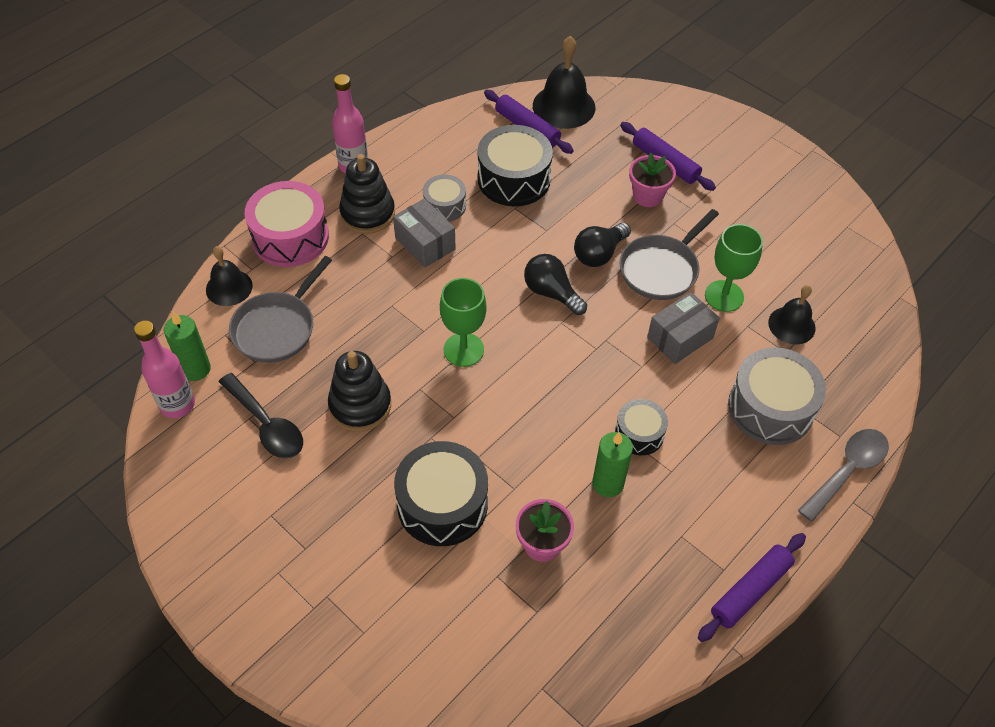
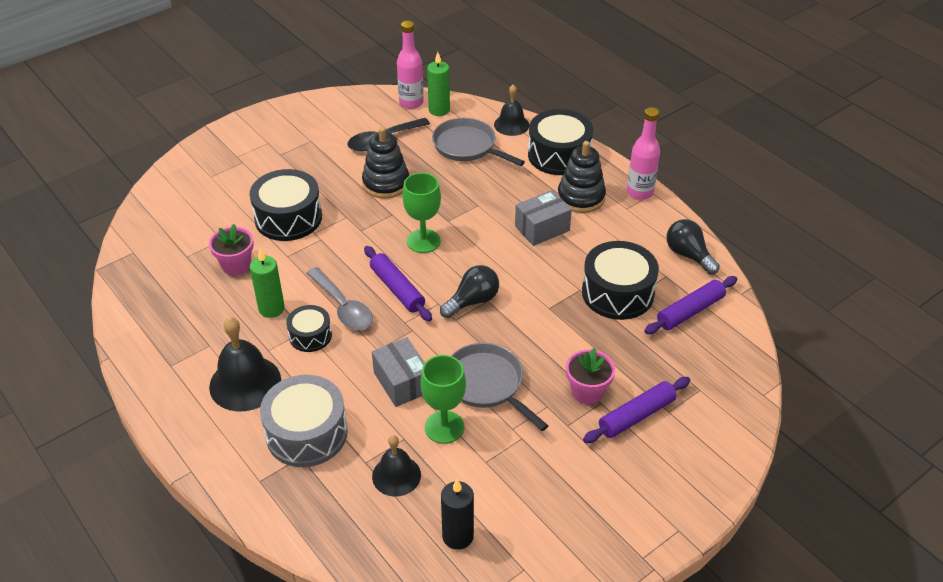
camera: 100 degrees right, 10 degrees down
pink drum [245,181,329,267] -> black drum [528,109,593,175]
grey drum [423,175,466,222] -> none
black bell [533,36,595,129] -> black bell moved to [209,317,281,412]
black light bulb [574,223,631,267] -> black light bulb moved to [666,219,720,275]
purple rolling pin [698,533,806,642] -> purple rolling pin moved to [364,246,432,321]
grey spoon [798,429,889,522] -> grey spoon moved to [306,267,373,330]
none -> black candle [441,479,474,550]

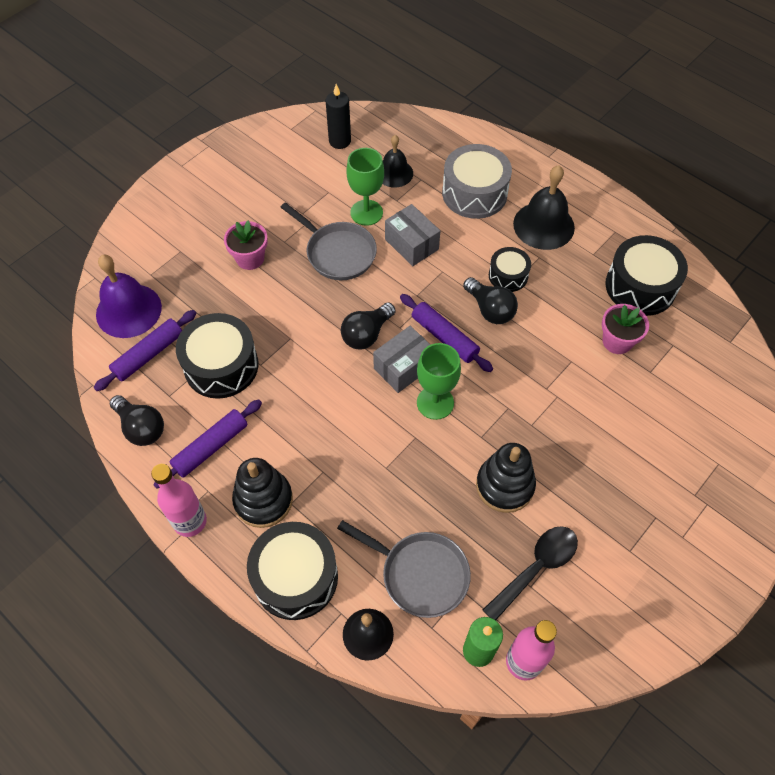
camera: 170 degrees right, 15 degrees up
black drum [249,169,322,241] -> black drum moved to [605,235,688,316]
green candle [250,249,285,318] -> none
grey spoon [306,267,373,330] -> black light bulb [463,277,518,324]
grey box [515,190,572,246] -> grey box moved to [373,326,430,393]
purple rolling pin [583,377,690,443] -> purple rolling pin moved to [153,400,262,489]
none -> purple bell [96,254,162,338]

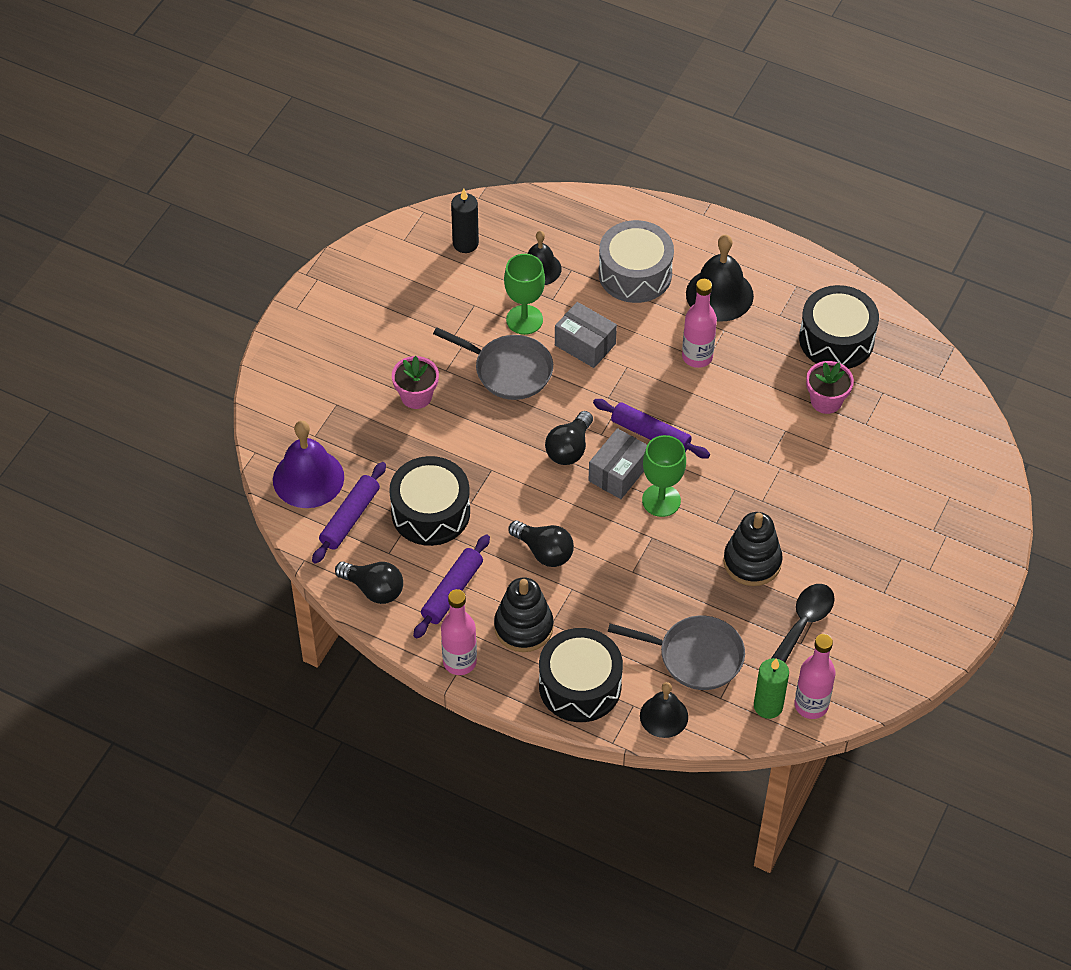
camera: 15 degrees left, 5 degrees down
black light bulb [463,277,518,324] -> black light bulb moved to [509,520,574,567]
black drum [489,247,531,292] -> pink bottle [682,279,717,368]

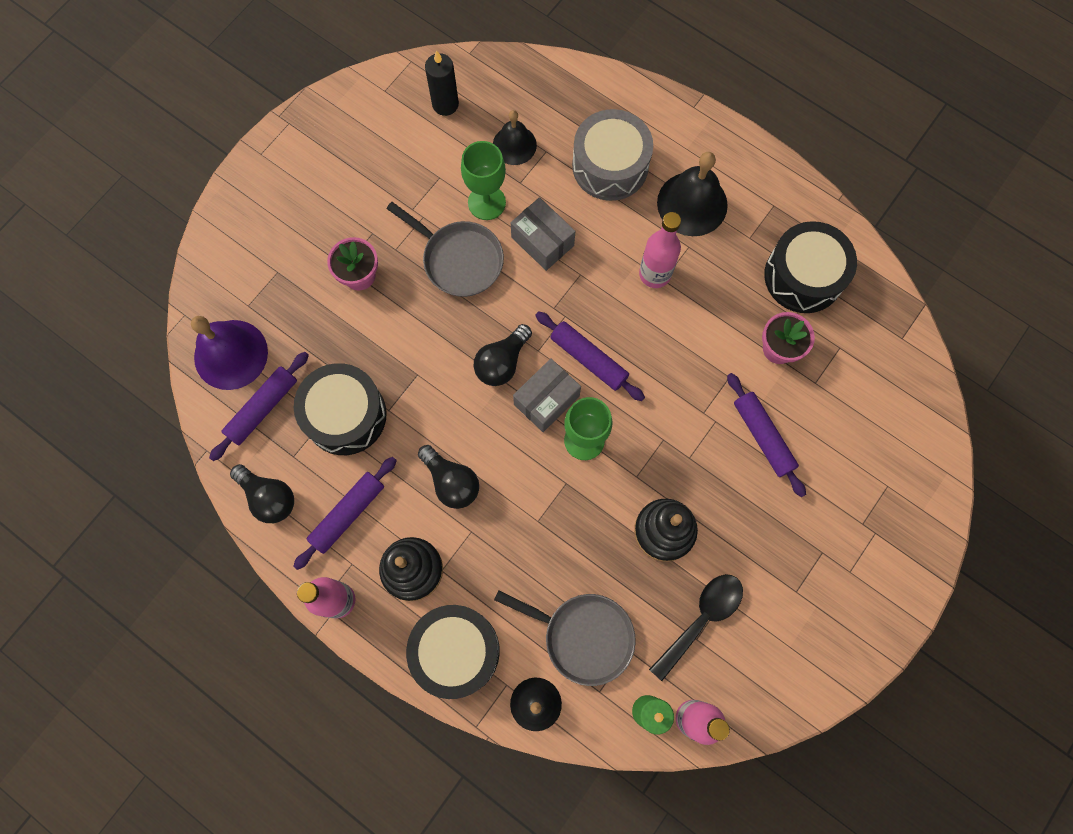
camera: 10 degrees right, 20 degrees up
none -> purple rolling pin [727,373,806,497]

